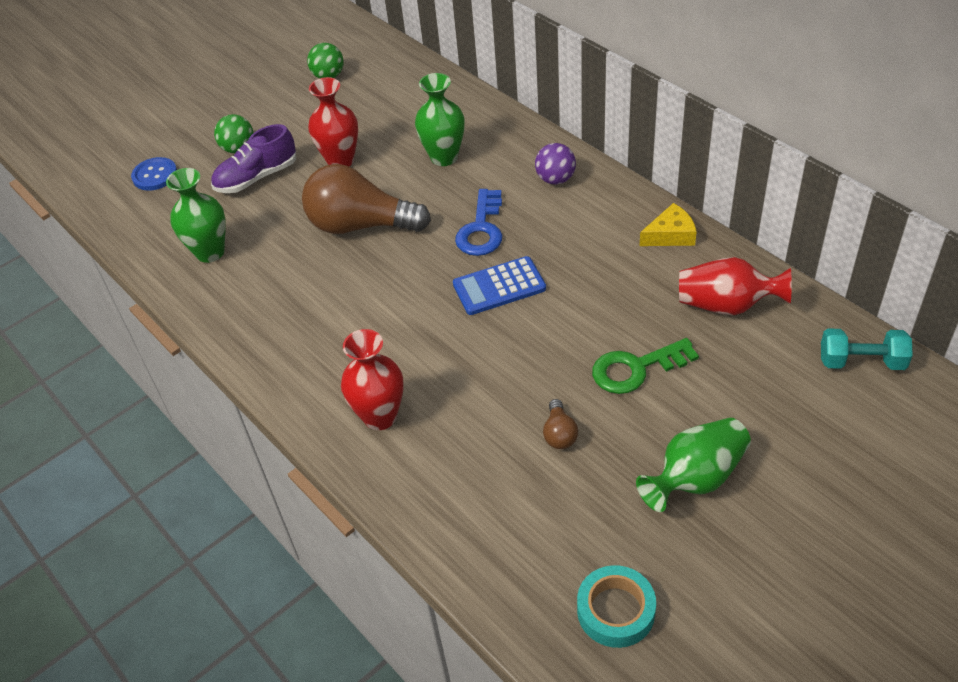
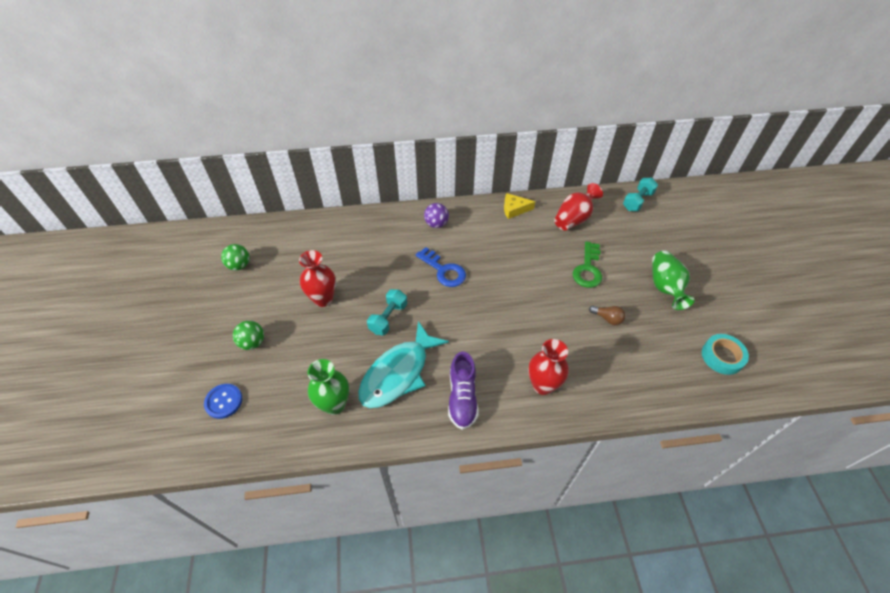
camera: 60 degrees left, 5 degrees up
purple shoe [211,124,296,193] -> purple shoe moved to [448,352,479,430]
brown light bulb [302,164,431,234] -> turquoise dumbbell [367,289,407,335]
green vase [415,73,465,166] -> none
blue calculator [453,256,546,315] -> none
yellow cheese [640,203,697,246] -> yellow cheese turned 105 degrees counterclockwise [504,193,535,219]
none -> turquoise fish [358,321,449,408]

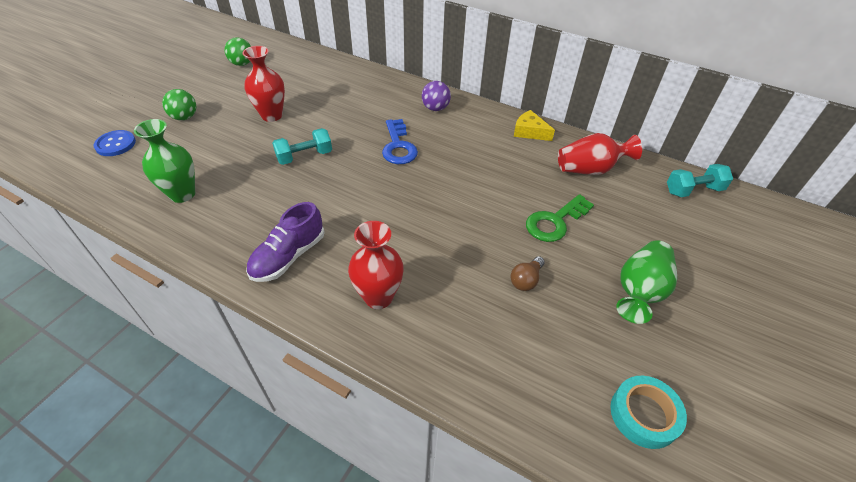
camera: 35 degrees right, 5 degrees down
turquoise fish [358,321,449,408] -> none
brown light bulb [589,305,626,325] -> brown light bulb turned 60 degrees clockwise [511,256,545,291]

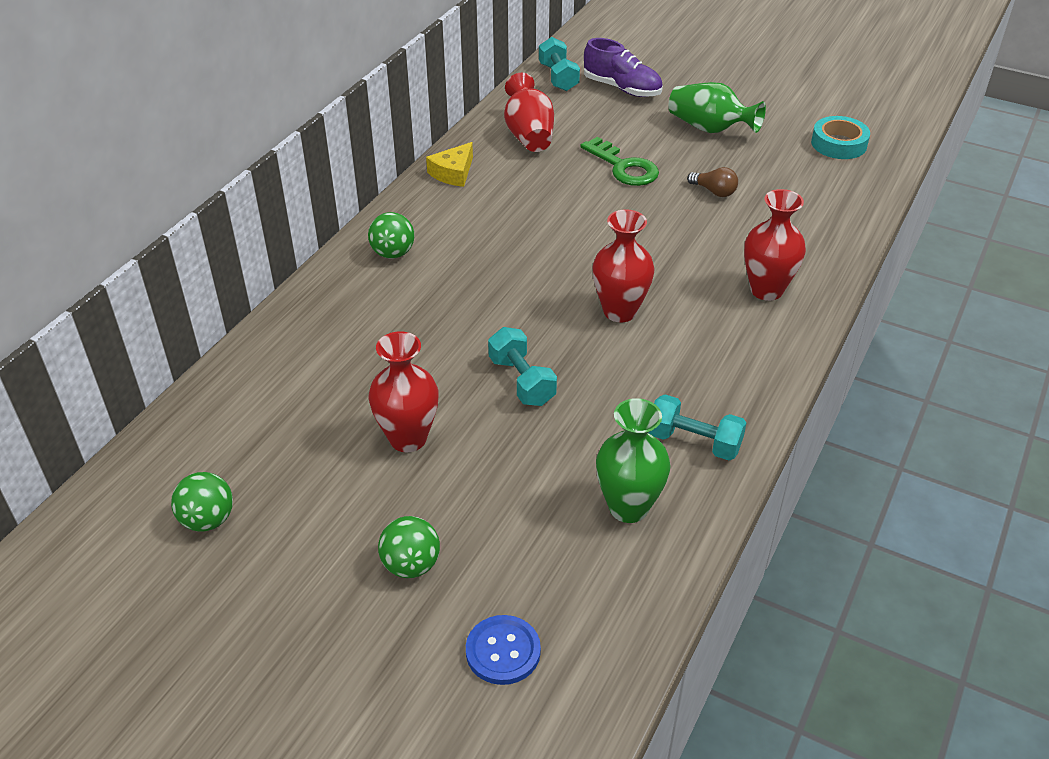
camera: 90 degrees left, 5 degrees down
purple shoe [246,202,325,282] -> purple shoe moved to [584,38,663,97]
blue key [382,119,418,164] -> none
purple ball [422,81,451,111] -> green ball [368,212,414,259]
none -> red vase [592,209,655,322]
none -> turquoise dumbbell [648,394,746,460]

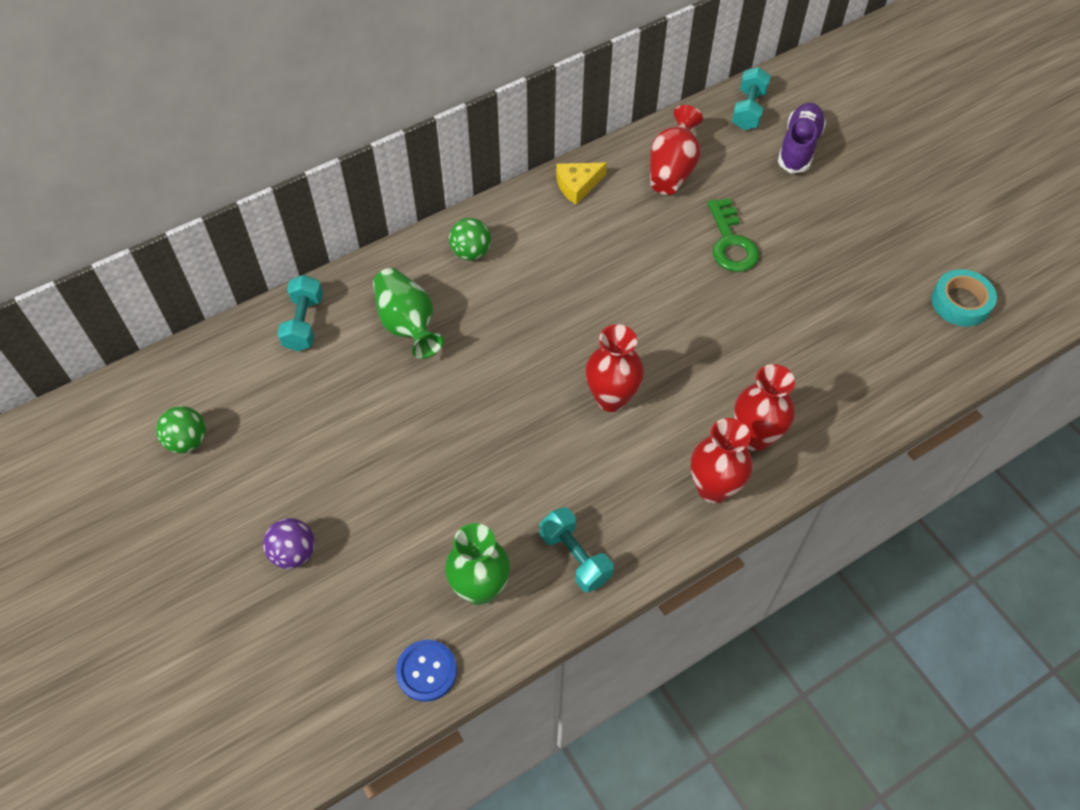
camera: 30 degrees right, 15 degrees up
red vase [368,331,438,452] -> red vase moved to [691,418,753,503]
green ball [378,516,440,578] -> purple ball [263,518,315,569]
blue button [466,615,541,685] -> blue button moved to [396,640,457,702]
turquoise dumbbell [488,327,557,406] -> turquoise dumbbell moved to [277,275,323,351]
purple shoe [584,38,663,97] -> purple shoe turned 135 degrees counterclockwise [778,103,826,173]
green vase [669,82,766,133] -> green vase moved to [373,268,444,359]
brown light bulb [687,167,738,197] -> none

